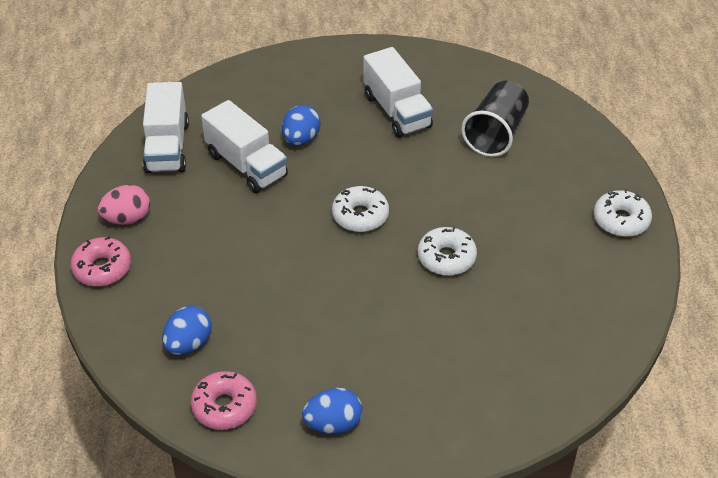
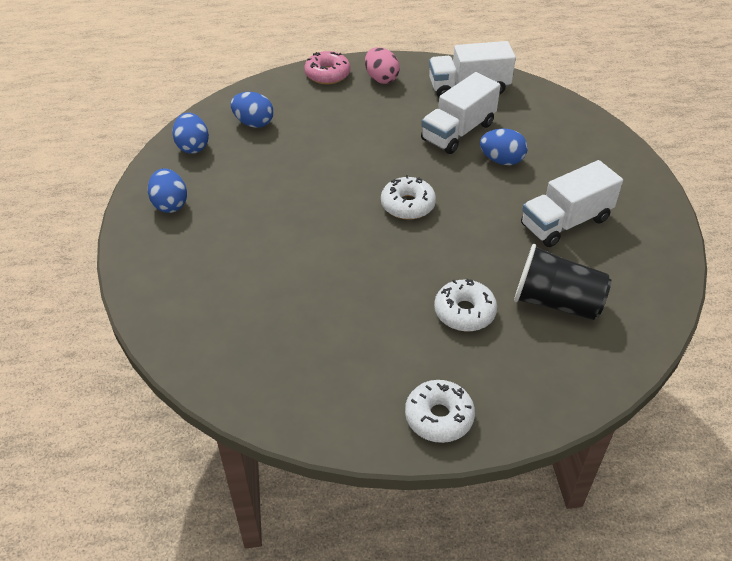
camera: 85 degrees right, 0 degrees up
pink donut [190,371,257,430] -> blue egg [172,113,209,154]
white donut [418,227,477,276] -> white donut moved to [434,279,497,331]

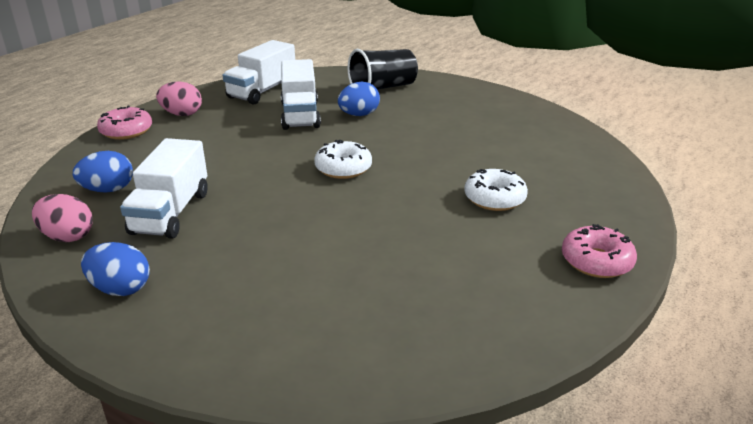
camera: 50 degrees left, 15 degrees down
blue egg [172,113,209,154] -> pink egg [32,194,93,242]
white donut [405,380,475,443] -> pink donut [562,224,637,278]
black cup [514,244,611,320] -> black cup moved to [347,49,418,90]
white truck [521,160,623,247] -> white truck moved to [120,138,208,239]

